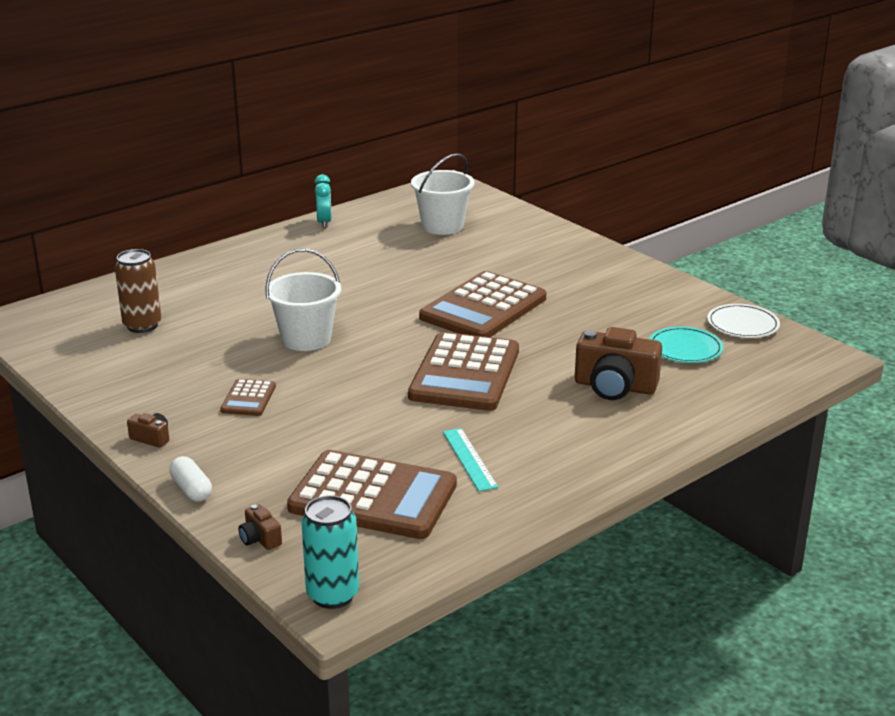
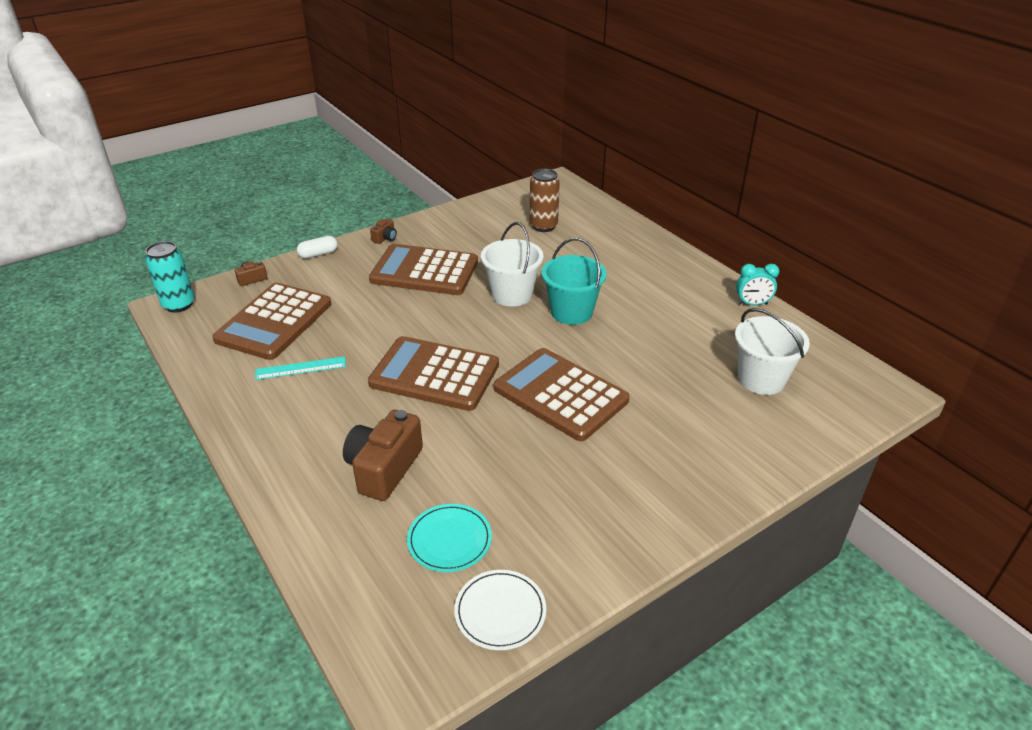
camera: 95 degrees right, 10 degrees up
brown calculator [220,379,276,416] -> brown calculator [369,244,478,295], size x2.17
none -> turquoise bucket [542,238,607,325]

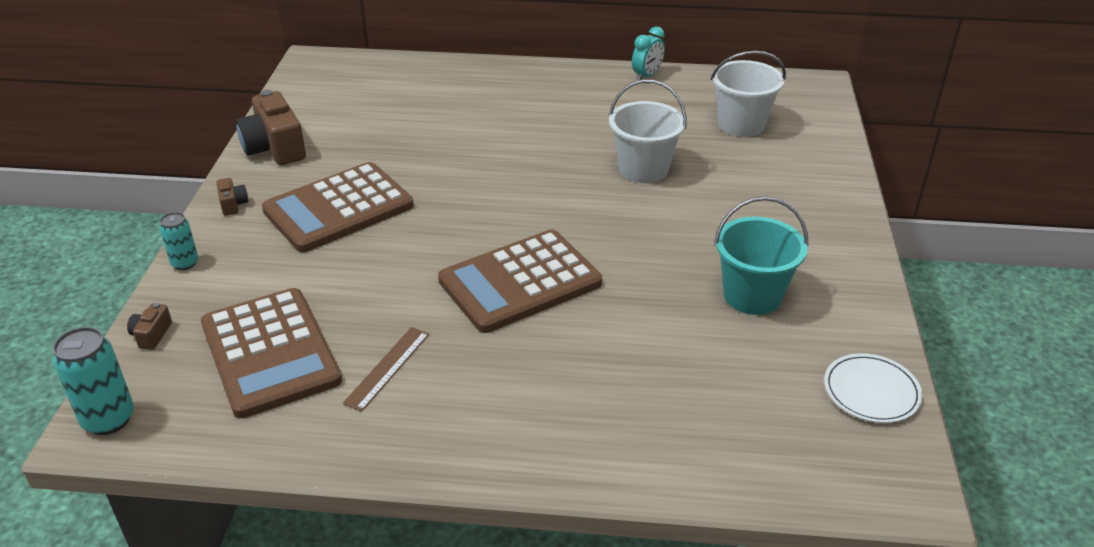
camera: 50 degrees left, 0 degrees up
turquoise ruler [255,356,346,380] -> brown ruler [343,327,429,412]
white capsule [297,236,338,259] -> turquoise can [159,212,198,270]
brown camera [343,410,423,501] -> brown camera moved to [236,90,306,165]
turquoise plate [407,504,492,572] -> none
white bucket [481,222,544,307] -> white bucket moved to [609,79,687,183]
brown calculator [494,348,630,441] -> none
brown can [530,169,560,232] -> none
turquoise bucket [542,238,607,325] -> turquoise bucket moved to [714,196,808,315]

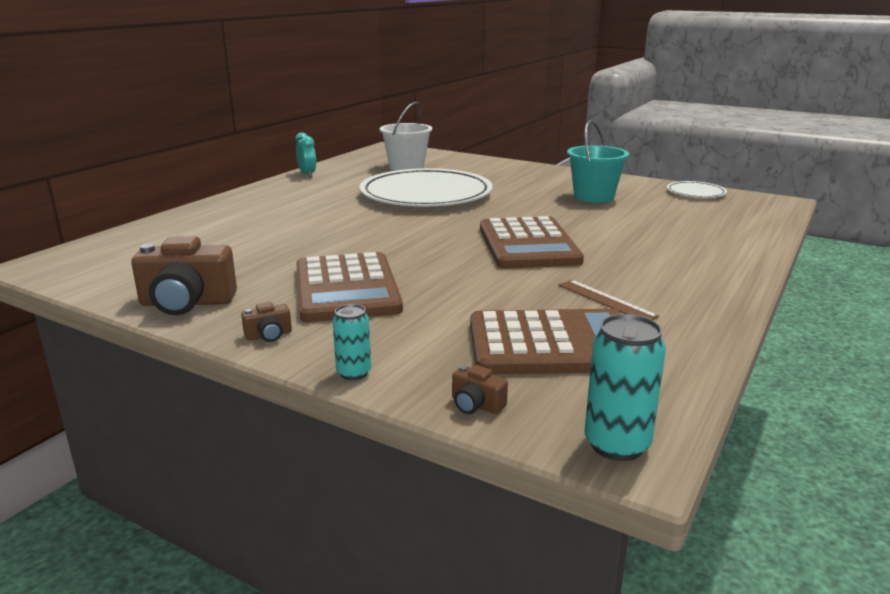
camera: 65 degrees left, 15 degrees down
brown camera [216,178,248,216] -> brown camera turned 150 degrees clockwise [241,302,292,342]
white bucket [609,79,687,183] -> white plate [360,168,493,207]

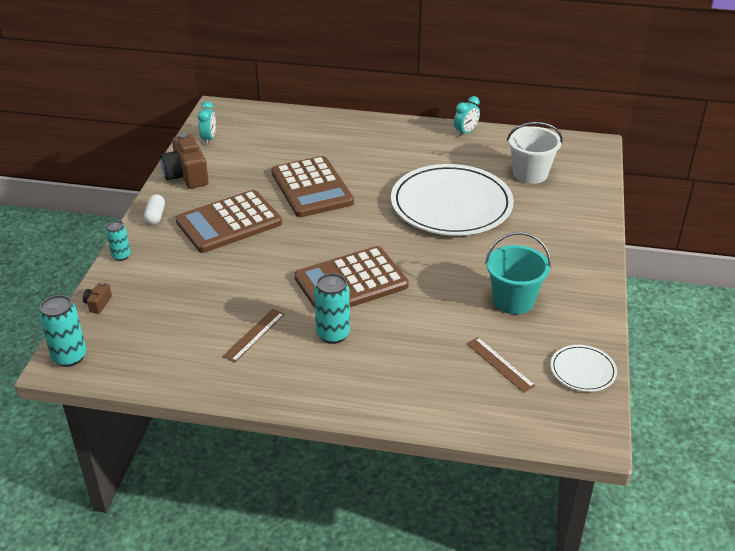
camera: 70 degrees right, 15 degrees up
brown camera [241,302,292,342] -> white capsule [144,194,165,225]
brown calculator [470,309,622,374] -> brown calculator moved to [271,156,354,217]
none -> turquoise clock [198,101,216,145]
none -> turquoise can [314,273,350,344]
none -> brown ruler [467,337,536,393]

